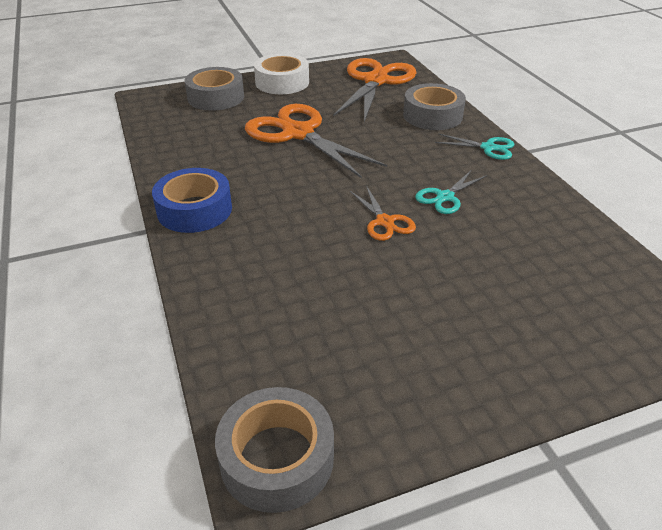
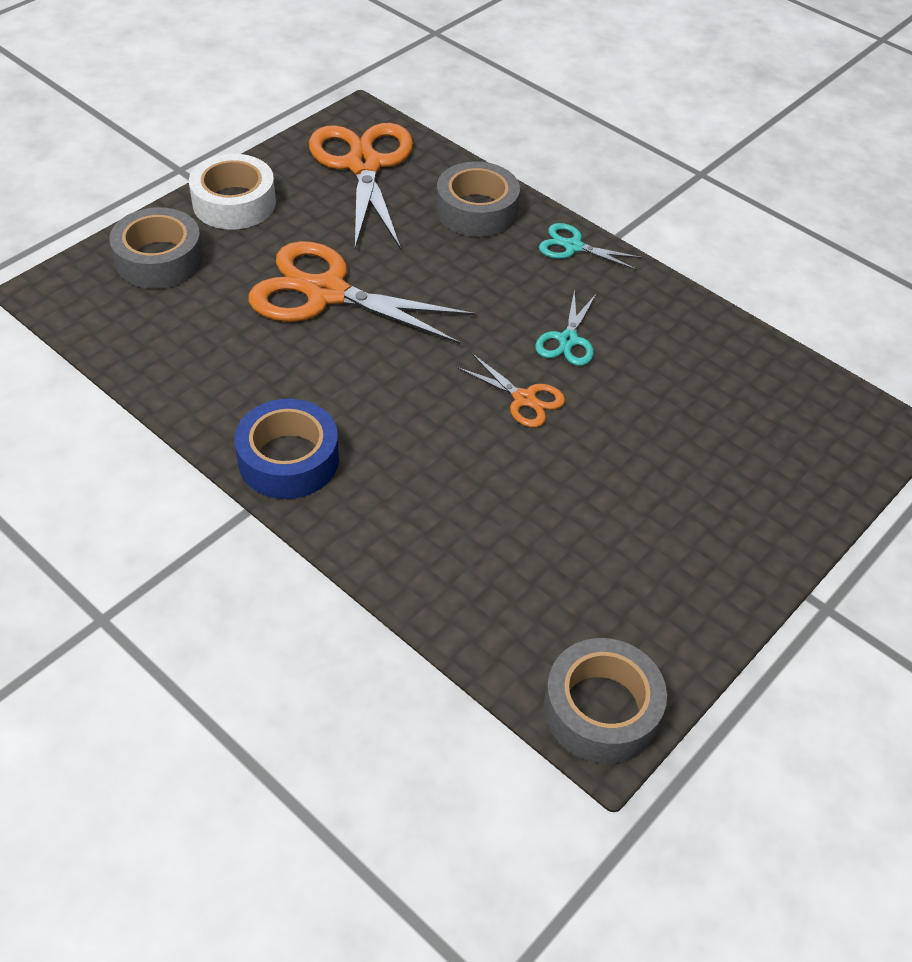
camera: 30 degrees left, 10 degrees up
turquoise scissors [435,133,514,160] -> turquoise scissors turned 150 degrees counterclockwise [539,223,643,270]

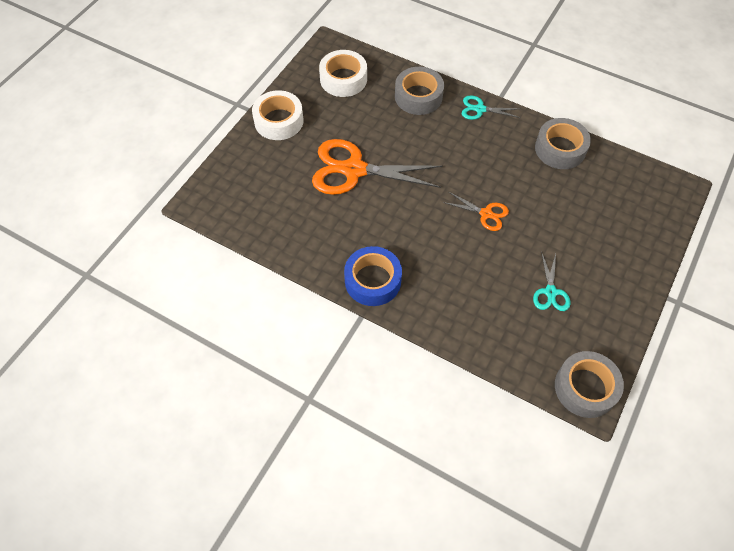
camera: 10 degrees left, 10 degrees up
grey tape [109,207,203,289] -> grey tape moved to [535,118,591,169]
orange scissors [309,123,413,250] -> white tape [319,50,367,97]
turquoise scissors [535,289,597,366] -> turquoise scissors moved to [533,251,570,311]

